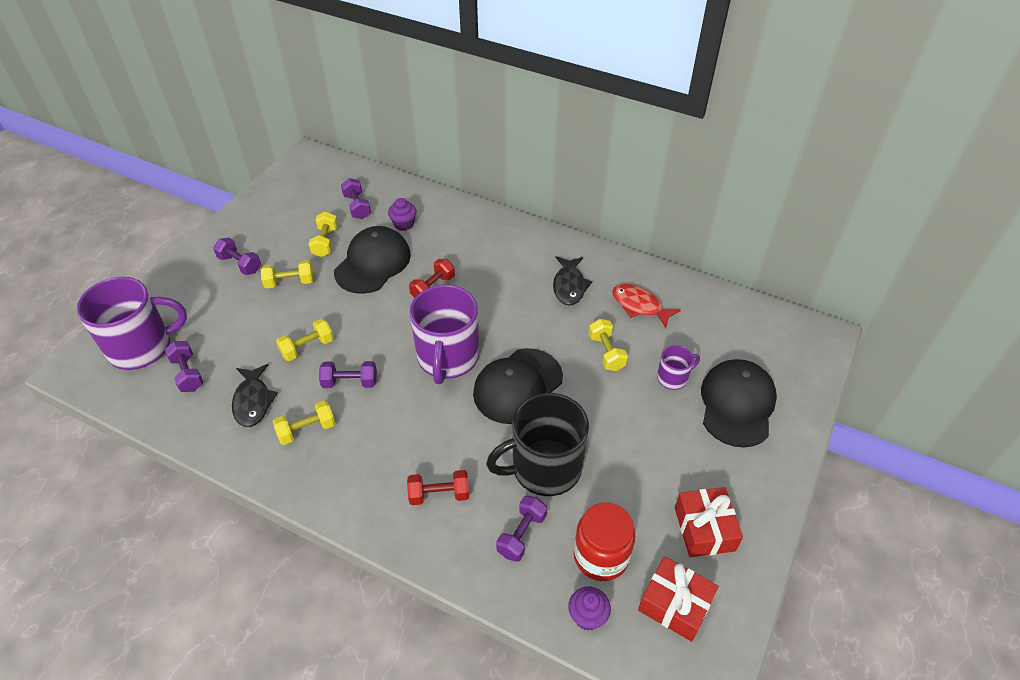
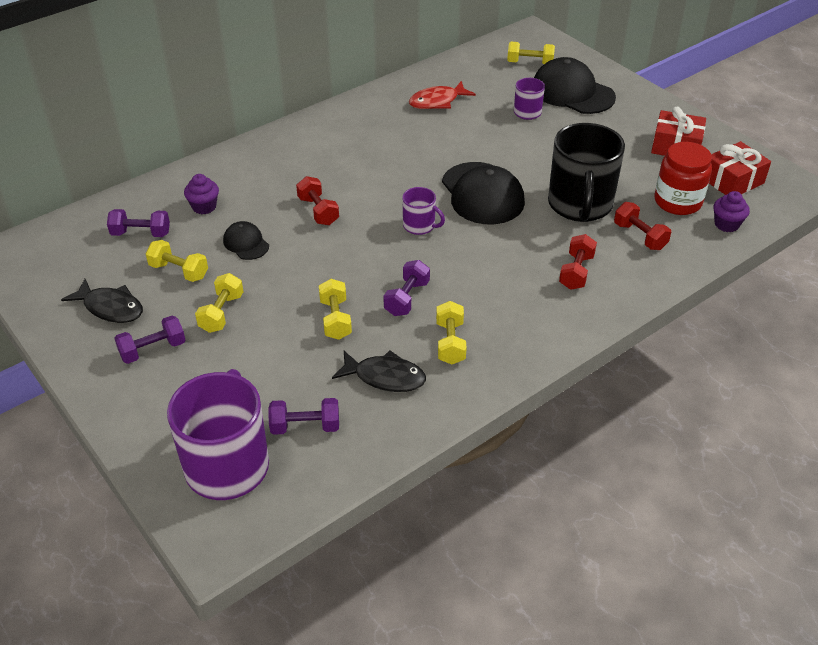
camera: 65 degrees left, 5 degrees down
black cap [334,226,411,294] -> black cap [223,221,269,260], size x0.51
purple mug [410,285,479,384] -> purple mug [402,187,445,235], size x0.48
purple dumbbell [496,496,547,562] -> red dumbbell [614,202,671,250]
black fish [553,256,592,305] -> black fish moved to [61,279,143,323]
yellow dumbbell [589,319,628,371] -> yellow dumbbell moved to [507,42,555,64]

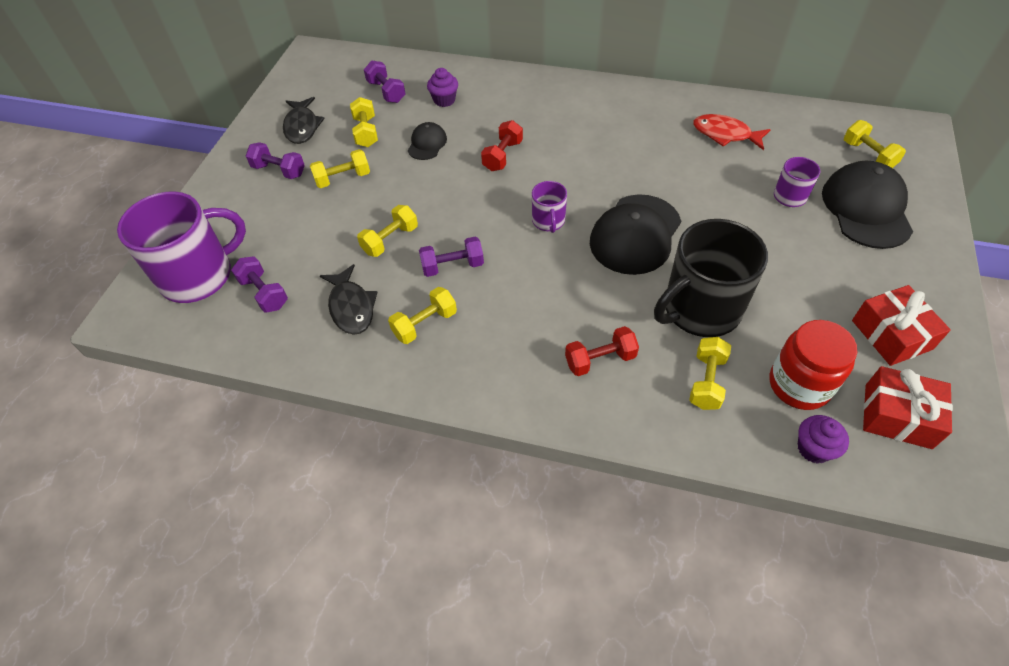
camera: 55 degrees right, 10 degrees up
red dumbbell [614,202,671,250] -> yellow dumbbell [689,337,731,410]

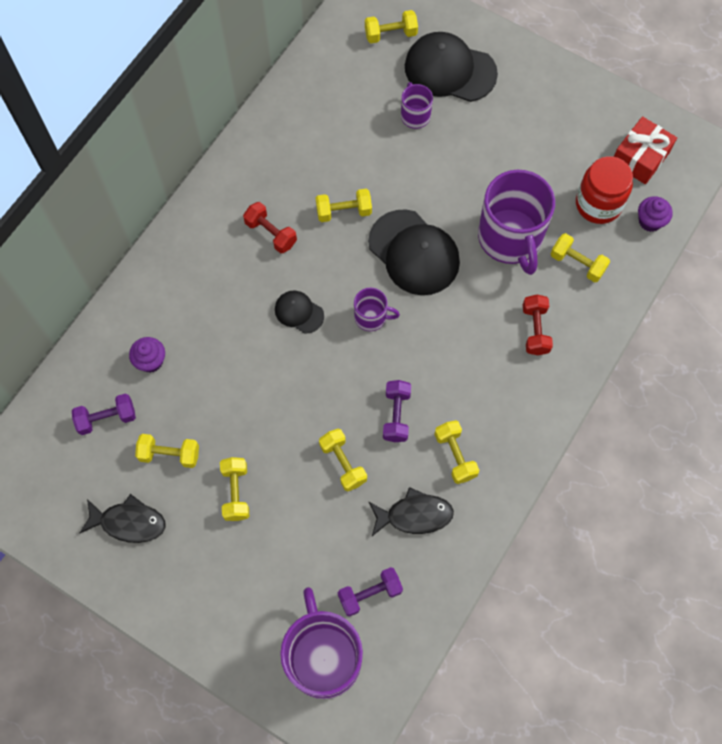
camera: 75 degrees left, 15 degrees up
purple dumbbell [246,142,305,179] -> none
black cap [408,122,447,160] -> black cap moved to [275,291,324,333]
red dumbbell [481,120,523,171] -> red dumbbell moved to [243,202,297,253]
black mug [654,219,768,337] -> purple mug [478,170,555,275]
red fish [693,114,771,150] -> none
red gift [852,285,951,366] -> none
none -> yellow dumbbell [316,189,372,222]

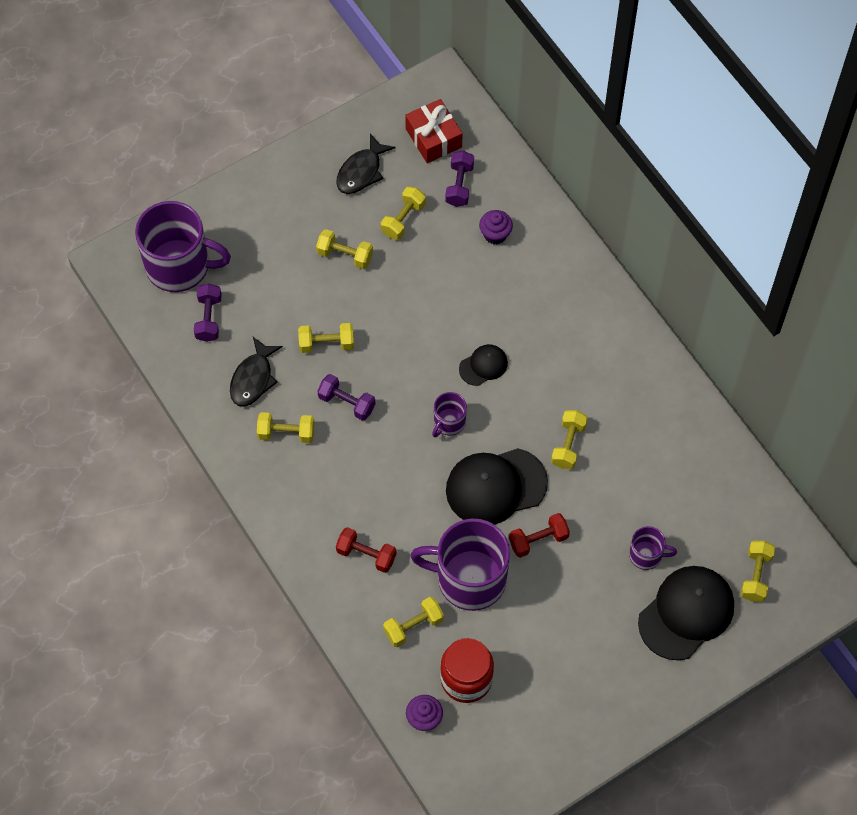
camera: 115 degrees right, 5 degrees down
red dumbbell [243,202,297,253] -> red dumbbell moved to [509,513,570,558]
red gift [614,116,677,184] -> red gift moved to [405,99,463,163]

